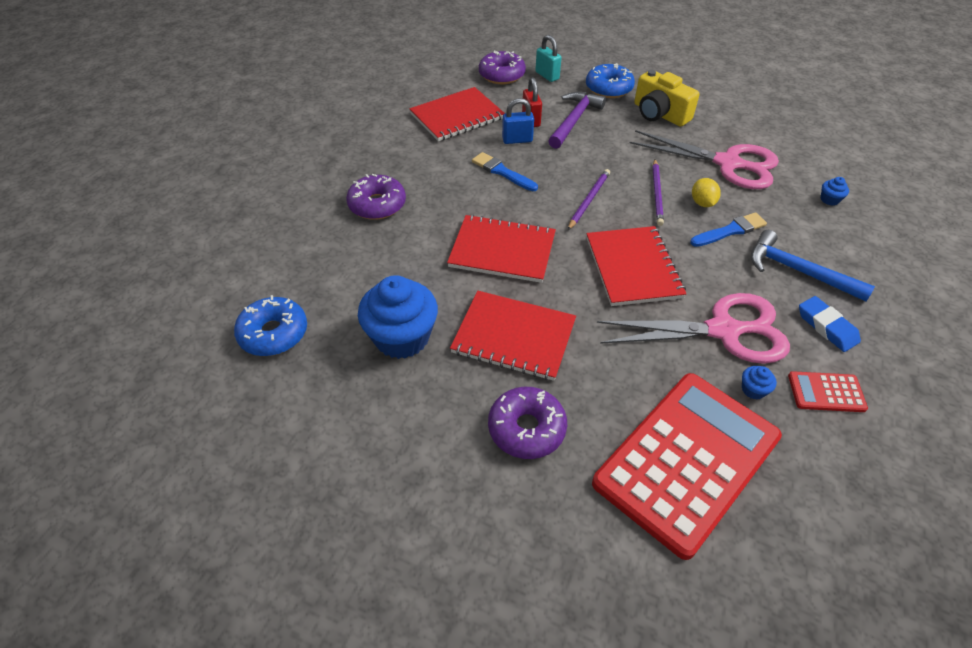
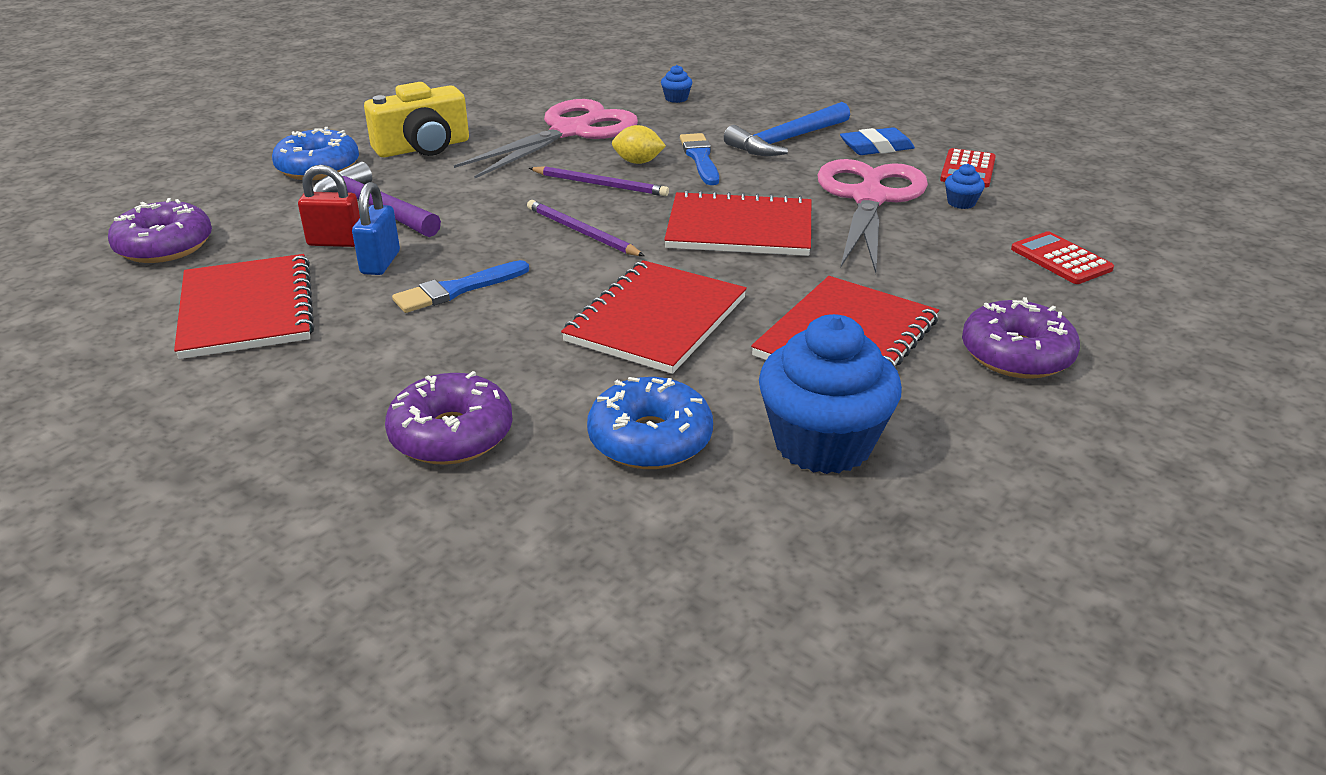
camera: 75 degrees left, 15 degrees down
blue donut [234,295,307,356] -> blue donut moved to [587,377,713,469]
turquoise padlock [535,35,561,82] -> none
red calculator [592,373,782,560] -> red calculator [1011,231,1114,284], size x0.41

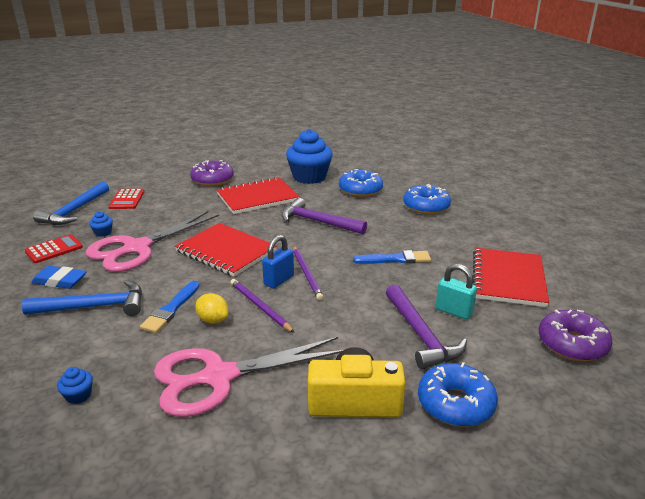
camera: 150 degrees left, 5 degrees down
red padlock [298,165,360,247] -> turquoise padlock [436,264,477,319]
blue padlock [352,182,400,275] -> blue padlock moved to [262,235,294,289]
purple donut [385,371,513,465] -> blue donut [403,184,451,215]
red notebook [561,260,747,374] -> purple hammer [282,198,367,234]
none -> blue hammer [33,181,109,225]

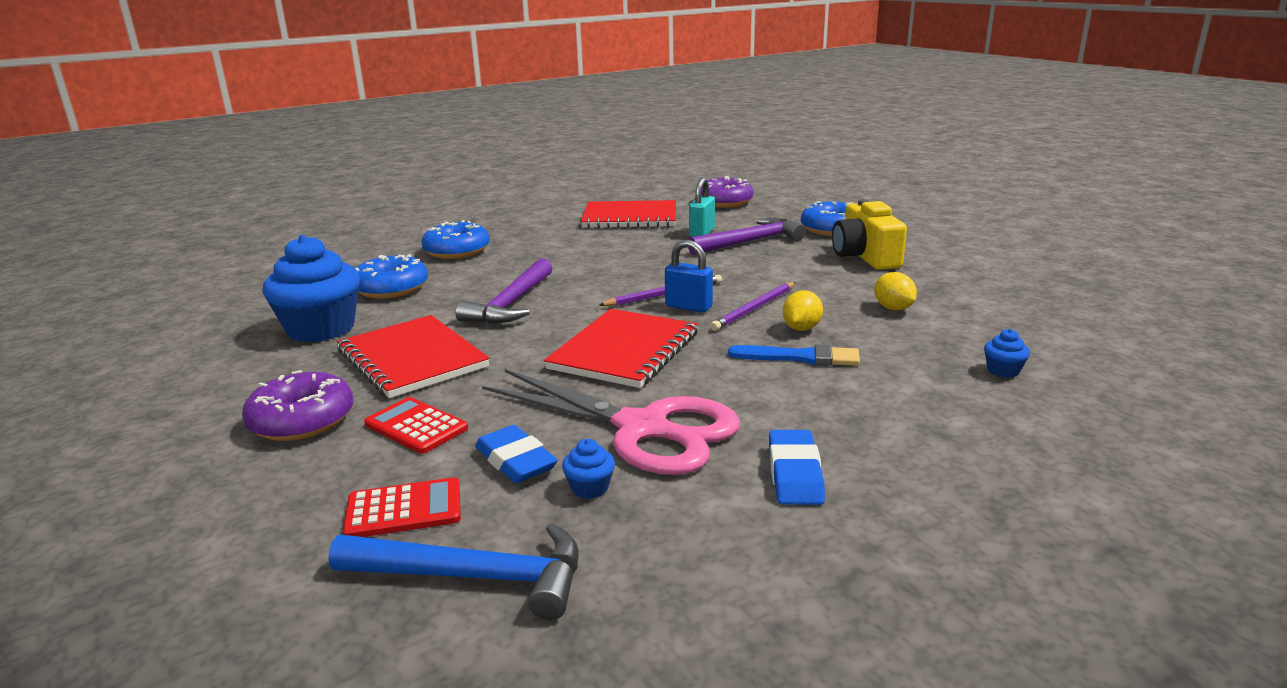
camera: 100 degrees left, 5 degrees down
blue hammer [22,280,142,316] -> none
red calculator [25,234,83,263] -> red calculator moved to [364,397,468,454]
pink scissors [154,337,343,417] -> yellow lemon [874,272,917,310]
blue brush [353,250,431,264] -> none
none -> blue eraser [475,425,558,483]

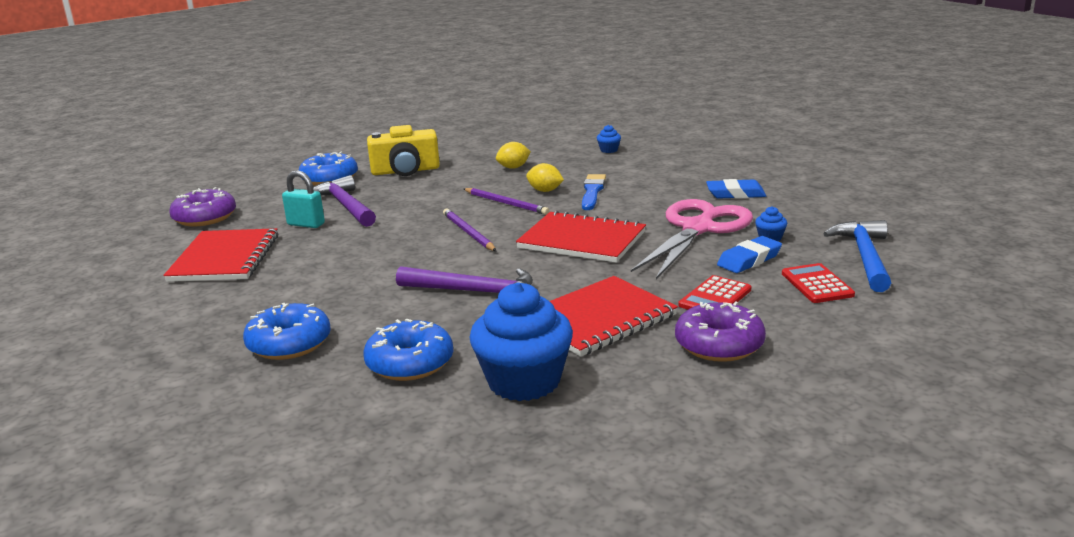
camera: 90 degrees left, 0 degrees up
blue padlock [665,240,713,312] -> none

